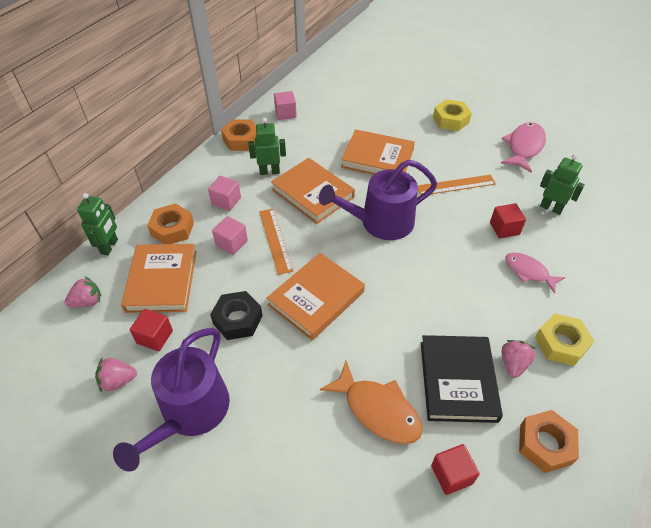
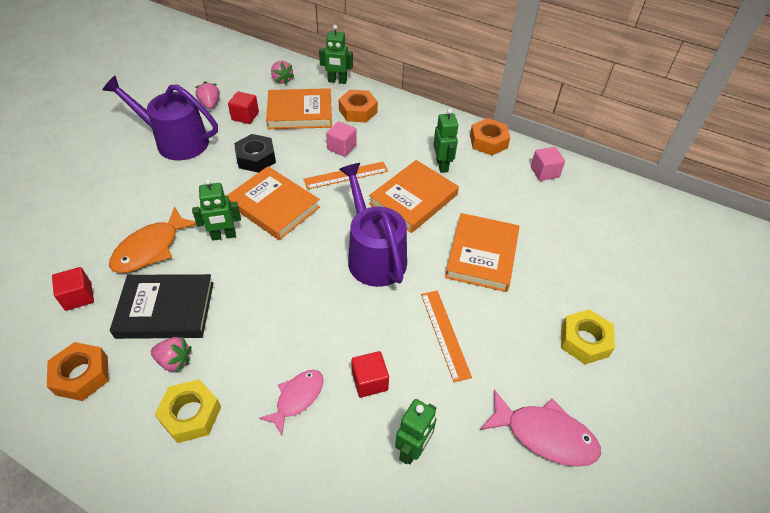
camera: 85 degrees right, 0 degrees up
pink cube [208,176,241,211] -> none
none -> green robot [192,179,241,241]

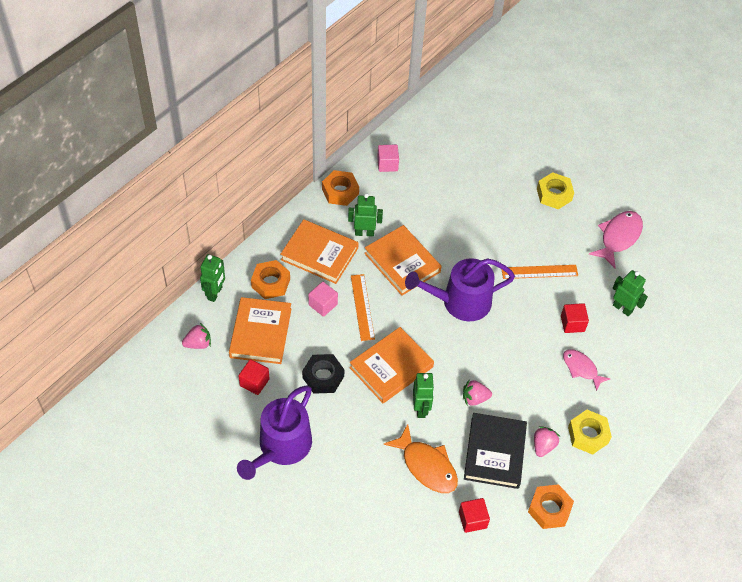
camera: 80 degrees left, 5 degrees up
pink strawberry [195,81,220,109] -> pink strawberry moved to [463,380,492,406]
orange book [445,213,519,292] -> orange book moved to [280,219,359,284]

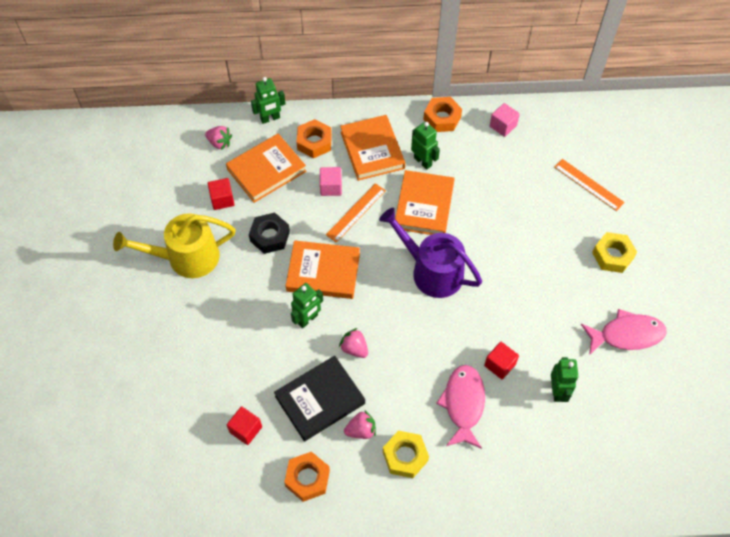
camera: 50 degrees right, 5 degrees up
purple watering can [237,385,312,480] -> yellow watering can [113,213,235,278]
orange fish [383,424,458,493] -> none
orange ruler [502,265,578,279] -> orange ruler moved to [554,159,625,211]
pink fish [563,349,611,391] -> pink fish [436,365,485,449], size x1.53

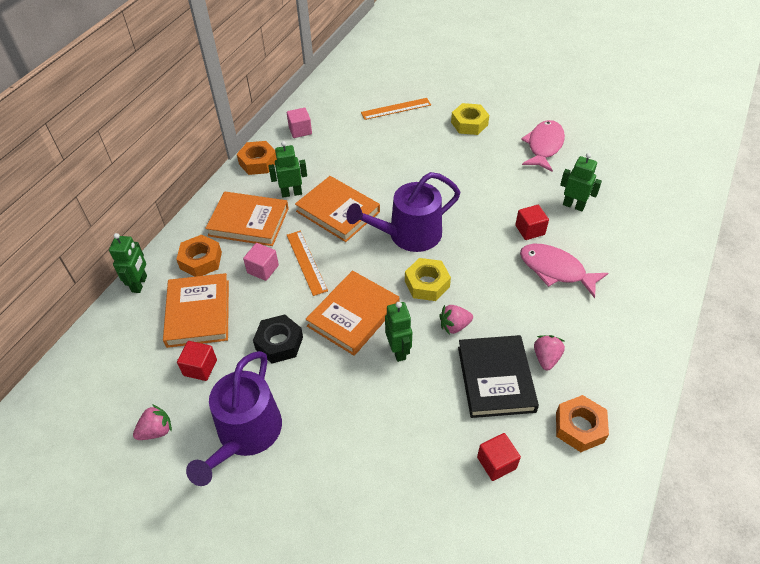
camera: 60 degrees left, 10 degrees down
yellow watering can [113,213,235,278] -> purple watering can [186,351,282,486]
pink strawberry [205,126,232,150] -> pink strawberry moved to [133,404,172,440]
yellow nut [383,431,429,478] -> yellow nut moved to [405,258,451,301]

